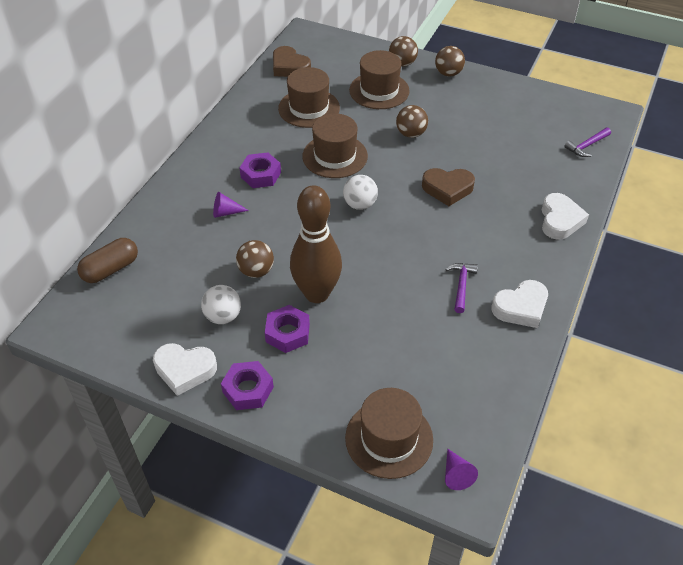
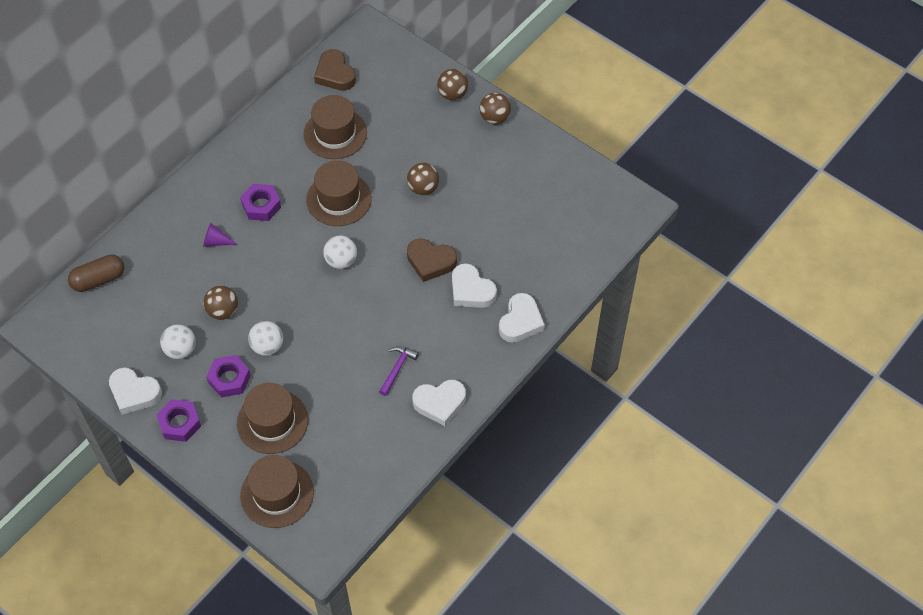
camera: 15 degrees right, 10 degrees up
brown bowling pin [290,185,342,303] -> white ball [248,321,283,356]
brown hat [349,50,410,109] -> brown hat moved to [237,383,308,454]
purple cone [445,449,478,490] -> none
purple hammer [564,128,611,157] -> none
none -> white heart [452,263,497,308]

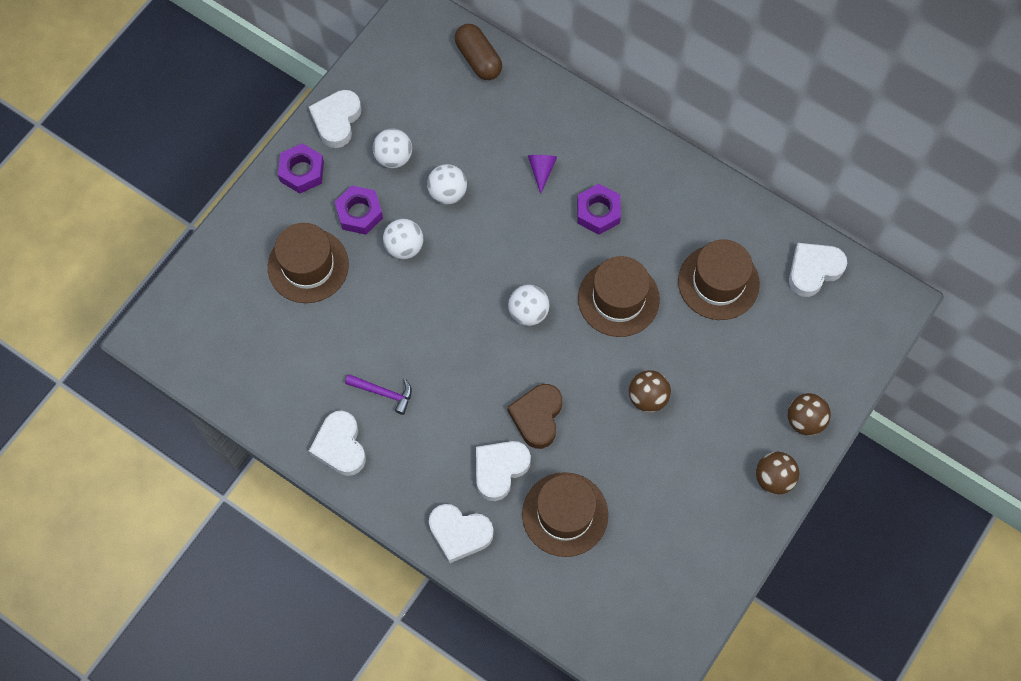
camera: 85 degrees right, 10 degrees up
brown ball [203,286,238,320] -> white ball [427,164,467,204]
brown hat [240,455,314,528] -> brown hat moved to [522,472,608,557]
brown heart [314,49,356,91] -> white heart [789,243,847,297]

